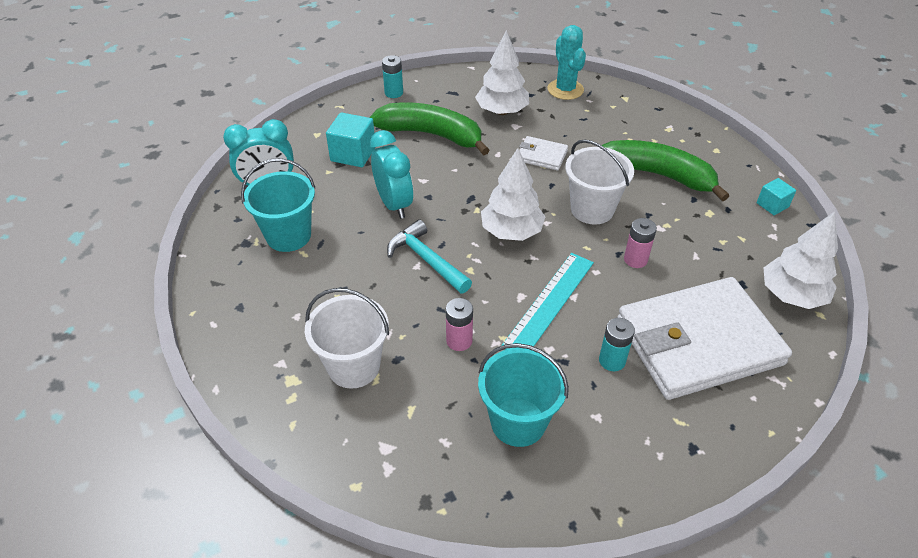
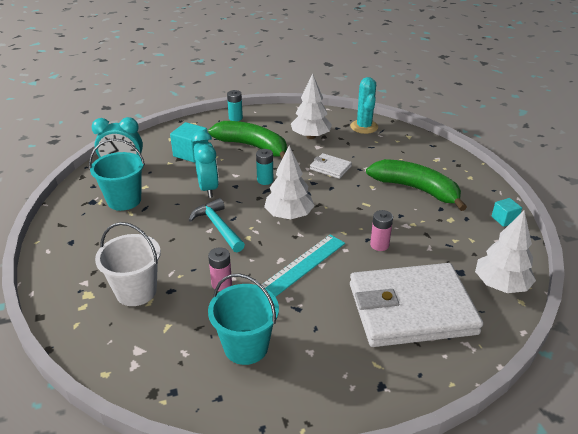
camera: 10 degrees right, 10 degrees down
white bucket [565,139,634,225] -> none
turquoise battery [599,318,635,371] -> turquoise battery moved to [256,149,273,185]

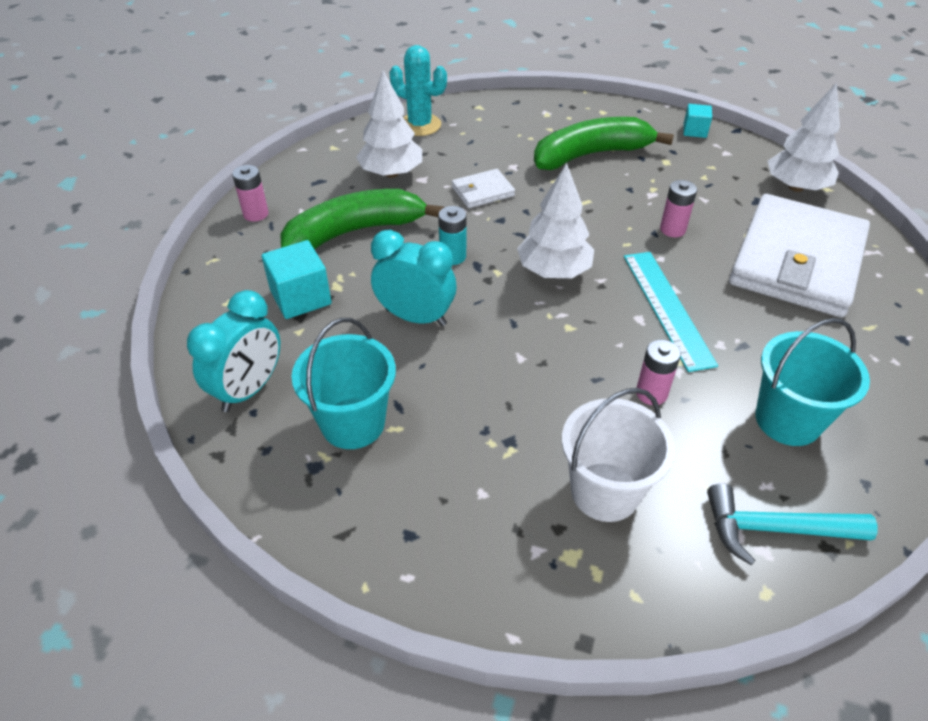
camera: 55 degrees left, 10 degrees up
turquoise hammer [189,198,245,252] -> turquoise hammer moved to [707,483,878,565]
turquoise battery [227,90,243,121] -> pink battery [232,165,269,222]

